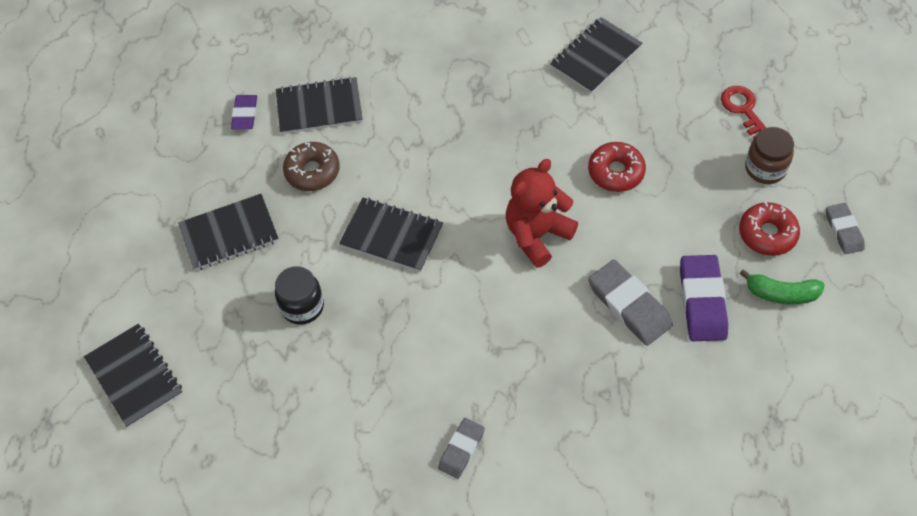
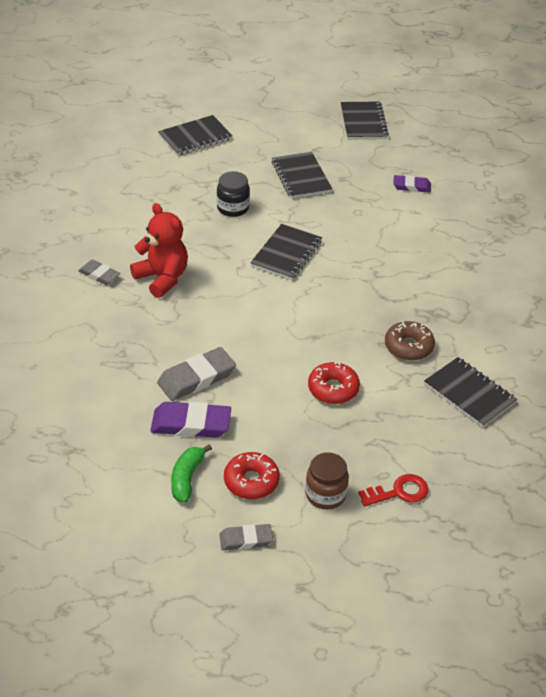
camera: 90 degrees right, 15 degrees down
black notebook [276,77,362,134] -> black notebook moved to [341,102,389,140]
brown donut [283,142,340,191] -> brown donut moved to [385,321,435,361]
red teddy bear [506,159,578,268] -> red teddy bear moved to [130,203,188,298]

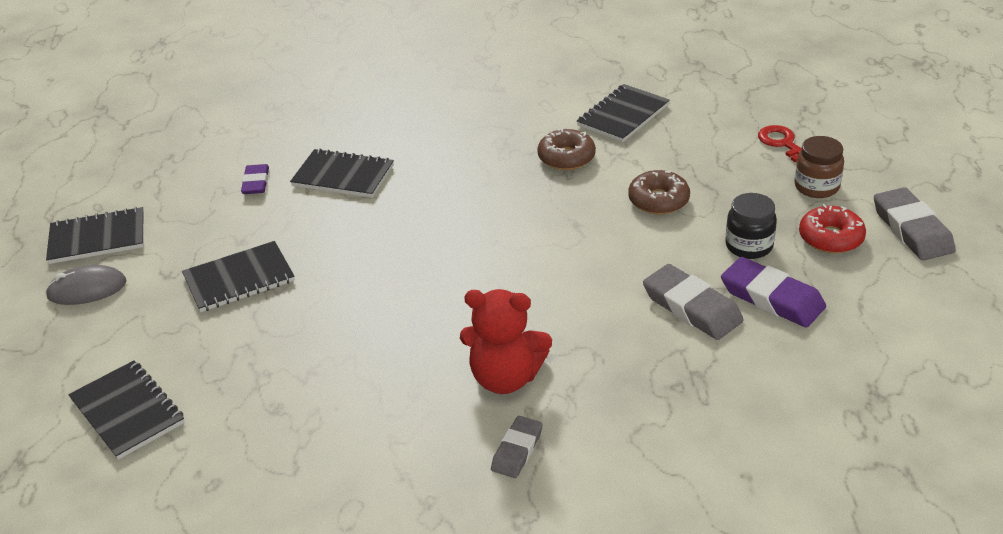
camera: 95 degrees left, 5 degrees down
red teddy bear [130,203,188,298] -> red teddy bear turned 120 degrees counterclockwise [460,289,552,394]
purple eraser [150,402,231,438] -> purple eraser turned 45 degrees counterclockwise [721,257,826,328]
green banana [171,444,212,503] -> none
black jar [217,171,250,217] -> black jar moved to [725,193,777,259]
grey eraser [219,524,273,550] -> grey eraser [874,187,955,261], size x1.64
black notebook [250,224,322,280] -> black notebook moved to [290,148,394,198]
red donut [308,361,360,404] -> brown donut [628,170,690,214]
none -> grey mouse [45,265,127,305]

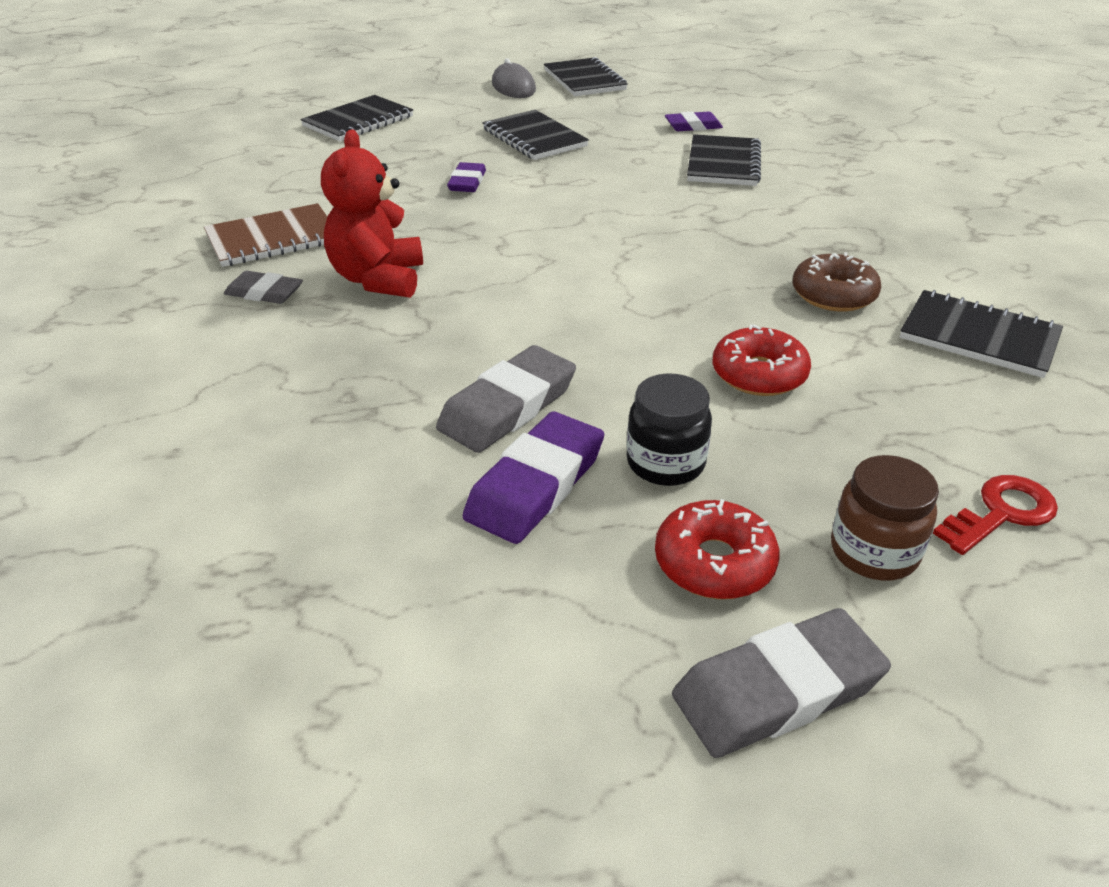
camera: 80 degrees right, 0 degrees up
brown donut [628,170,690,214] -> red donut [712,324,811,396]
none -> brown notebook [204,203,327,267]
none -> purple eraser [447,162,486,192]

